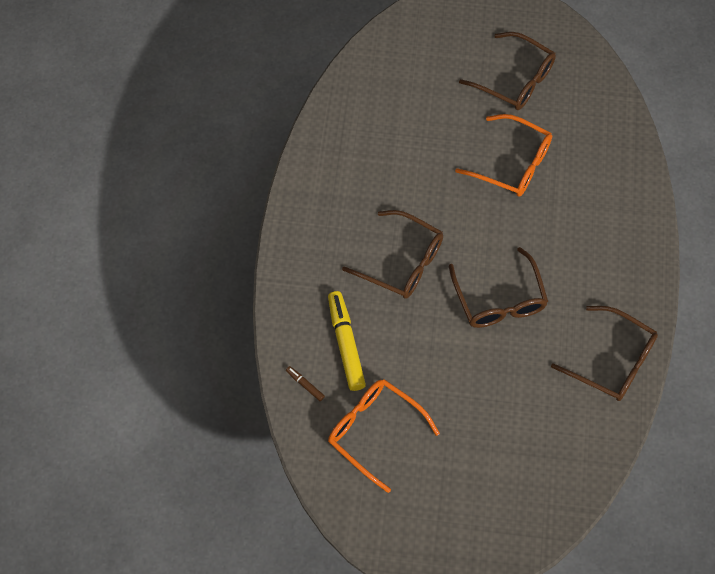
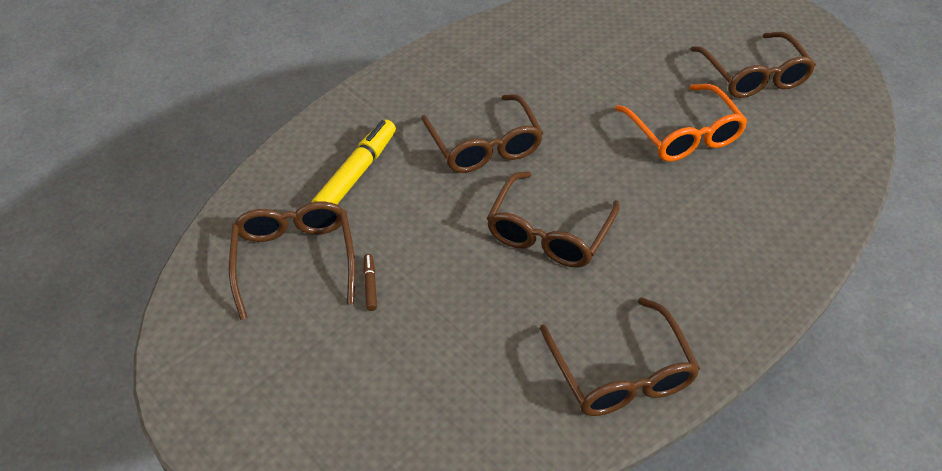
camera: 40 degrees right, 15 degrees down
brown marker [286,366,325,401] -> brown marker moved to [363,254,377,311]
orange glasses [328,379,440,493] -> brown glasses [229,201,355,320]

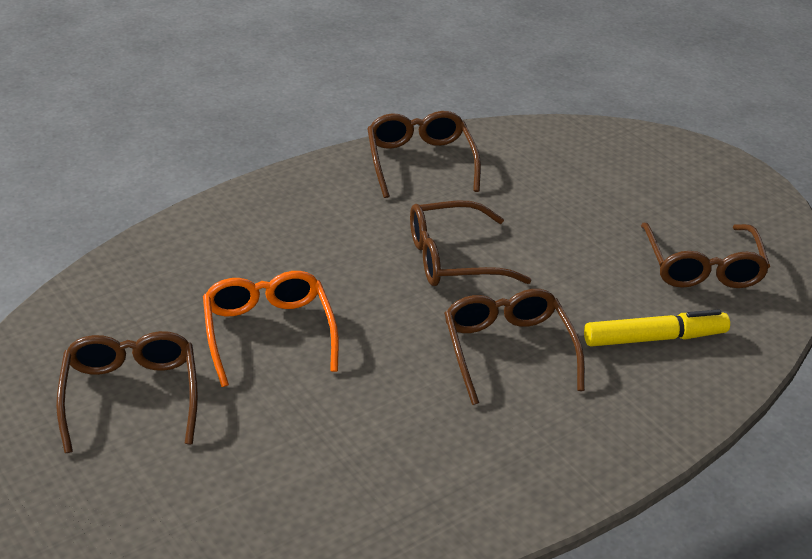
camera: 175 degrees left, 10 degrees down
yellow marker [311,120,396,205] -> yellow marker turned 135 degrees counterclockwise [584,309,730,347]
brown marker [363,254,377,311] -> none
brown glasses [487,172,620,268] -> brown glasses turned 135 degrees counterclockwise [410,200,531,286]

